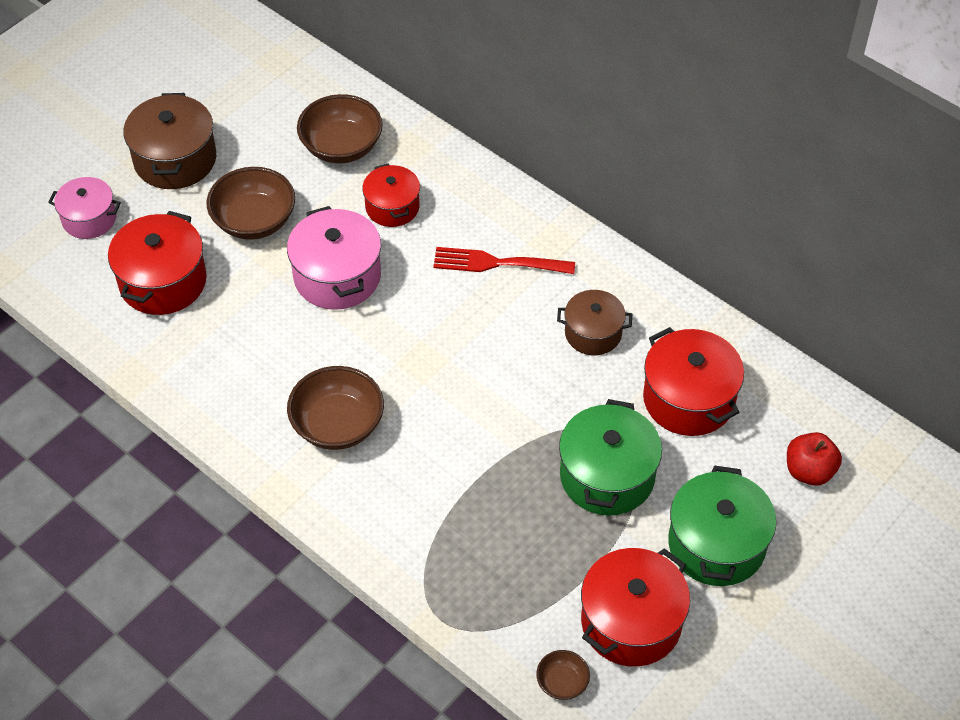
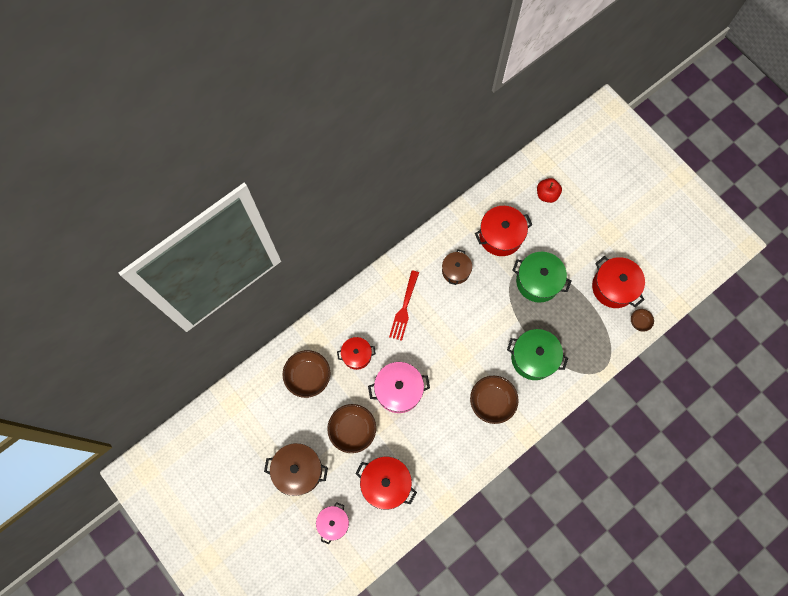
camera: 80 degrees left, 20 degrees up
green pot [668,465,776,586] -> green pot moved to [507,329,568,380]

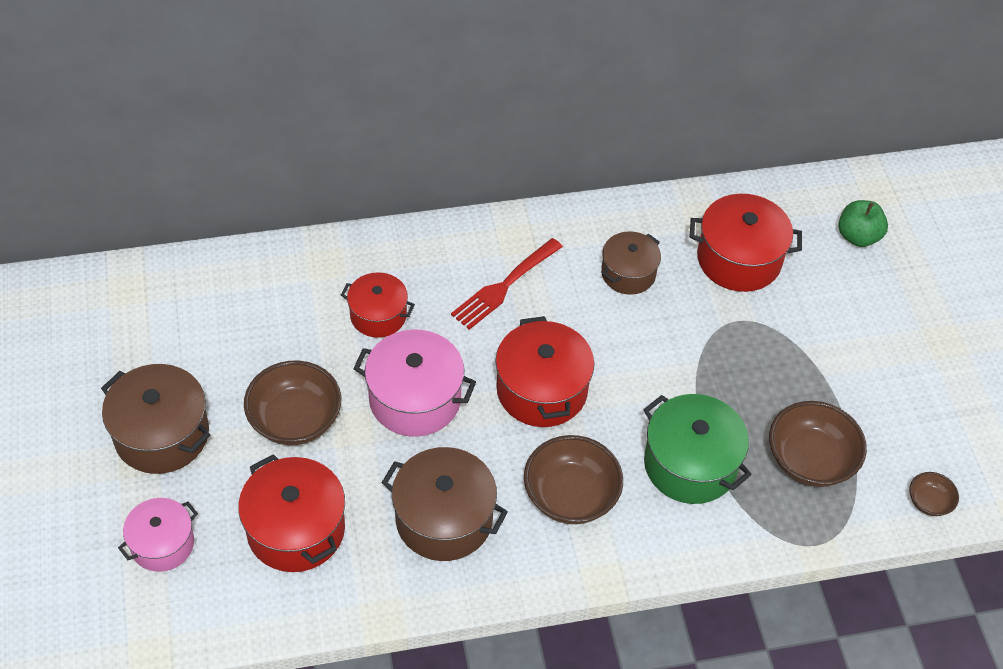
camera: 25 degrees right, 20 degrees down
brown bowl [282,350,330,398] -> brown bowl moved to [769,401,867,487]
green pot [512,252,572,303] -> none
red apple [537,178,562,203] -> green apple [838,200,888,247]
red pot [592,256,645,308] -> red pot moved to [496,316,594,427]
none -> brown pot [381,447,508,561]

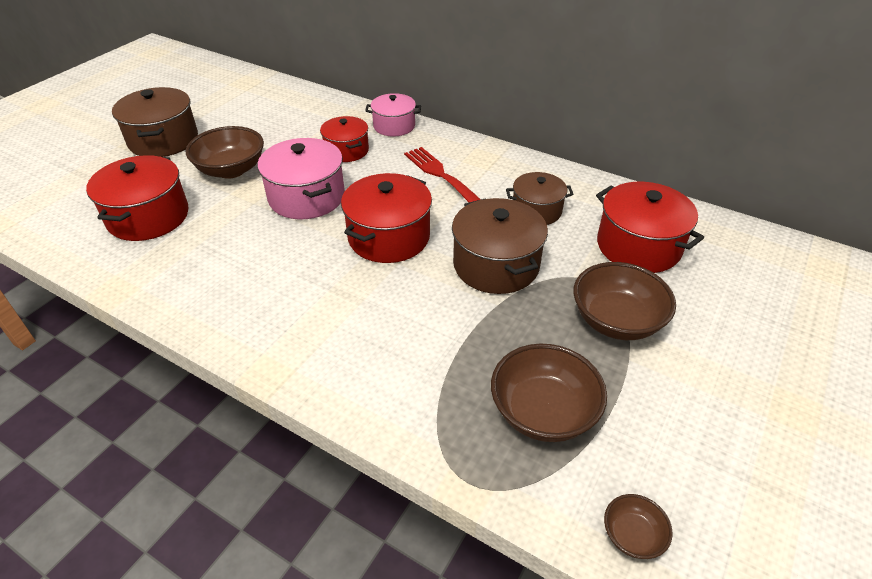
camera: 45 degrees right, 10 degrees down
pink pot [118,498,198,572] -> pink pot moved to [365,93,421,136]
brown pot [381,447,508,561] -> brown pot moved to [452,198,548,294]
red fork [451,238,563,330] -> red fork turned 60 degrees clockwise [404,147,481,202]
brown bowl [524,435,623,524] -> brown bowl moved to [573,262,676,340]
green pot [643,394,752,504] -> none
green apple [838,200,888,247] -> none

